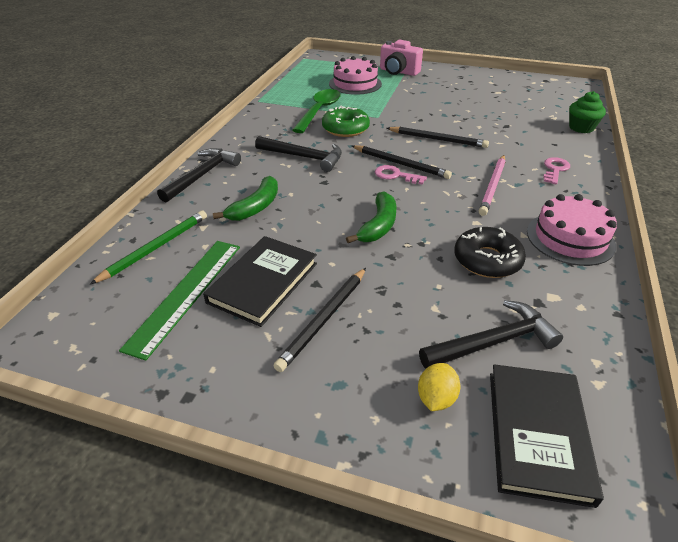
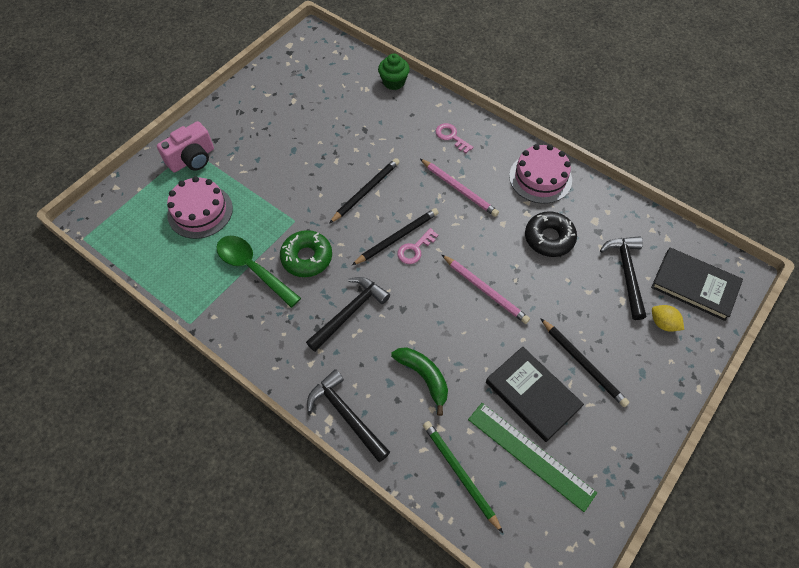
camera: 70 degrees left, 20 degrees up
green banana [346,192,397,243] -> pink pencil [442,255,530,324]

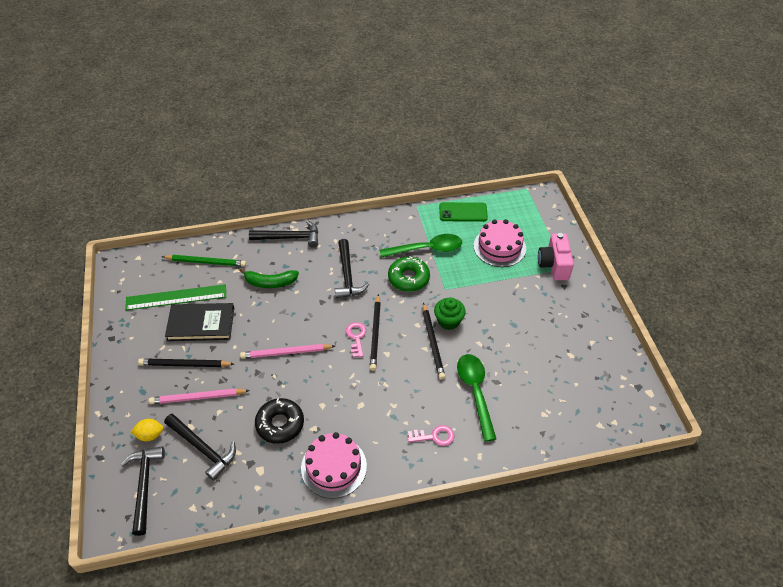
camera: 130 degrees right, 10 degrees down
green cupcake [378,53,410,90] -> green cupcake moved to [434,297,466,330]
pink pencil [420,159,499,217] -> pink pencil moved to [149,388,250,404]
black book [651,248,743,321] -> black hammer [121,446,165,536]
none -> green phone [439,202,488,222]
none -> green spoon [457,354,496,442]

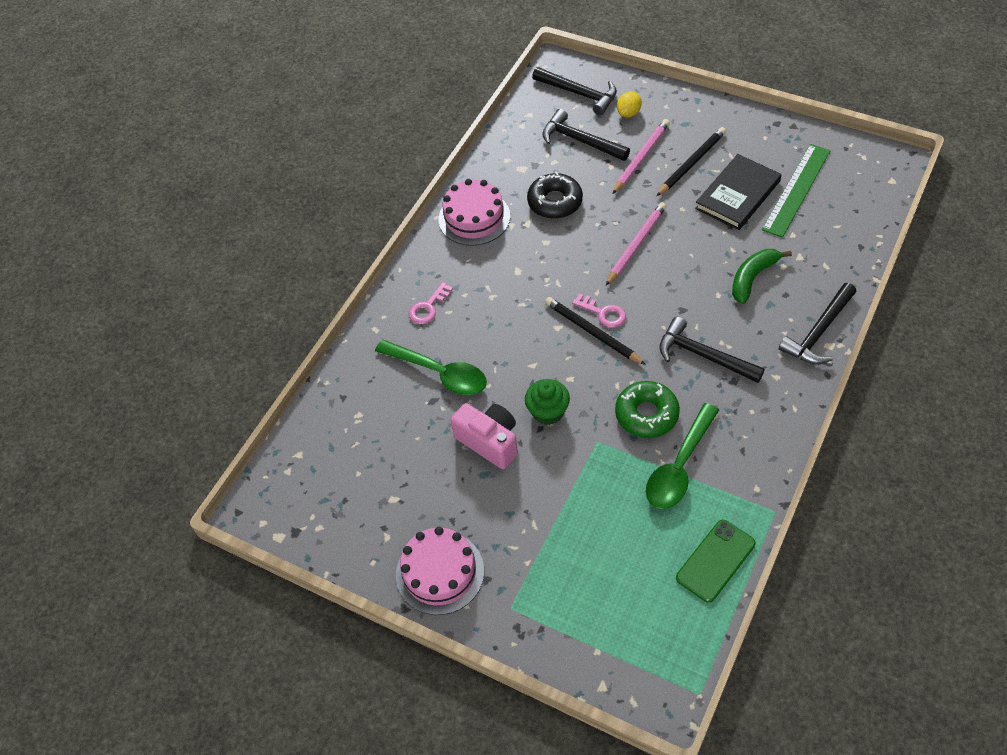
camera: 135 degrees right, 5 degrees up
green pencil [162,255,246,267] -> none
black hammer [164,414,236,481] -> black hammer turned 45 degrees clockwise [542,109,630,161]
black pencil [423,302,445,380] -> none
pink cake [474,219,526,267] -> pink cake moved to [396,527,484,615]
pink camera [538,233,574,280] -> pink camera moved to [451,403,518,469]

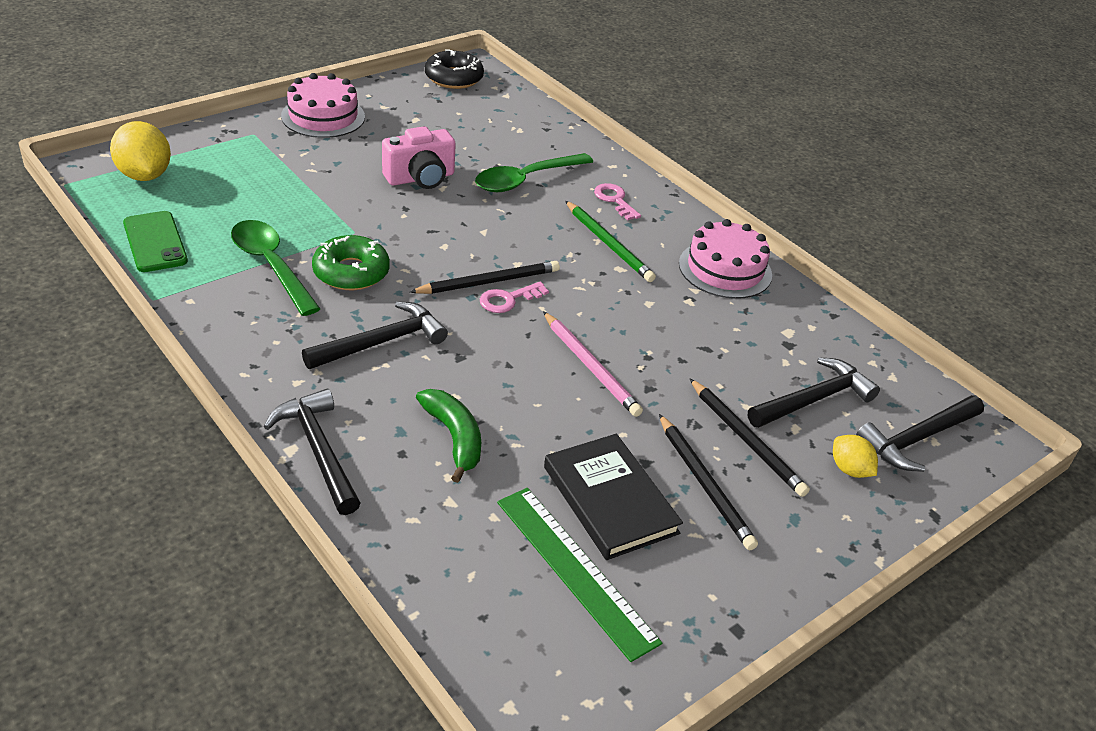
camera: 105 degrees right, 15 degrees down
green cupcake [525,379,570,425] -> none
black donut [527,172,583,219] -> black donut moved to [425,49,484,89]
pink pencil [613,119,670,194] -> black pencil [689,378,810,497]
none -> yellow lemon [110,121,171,181]
none -> green pencil [565,201,656,282]

